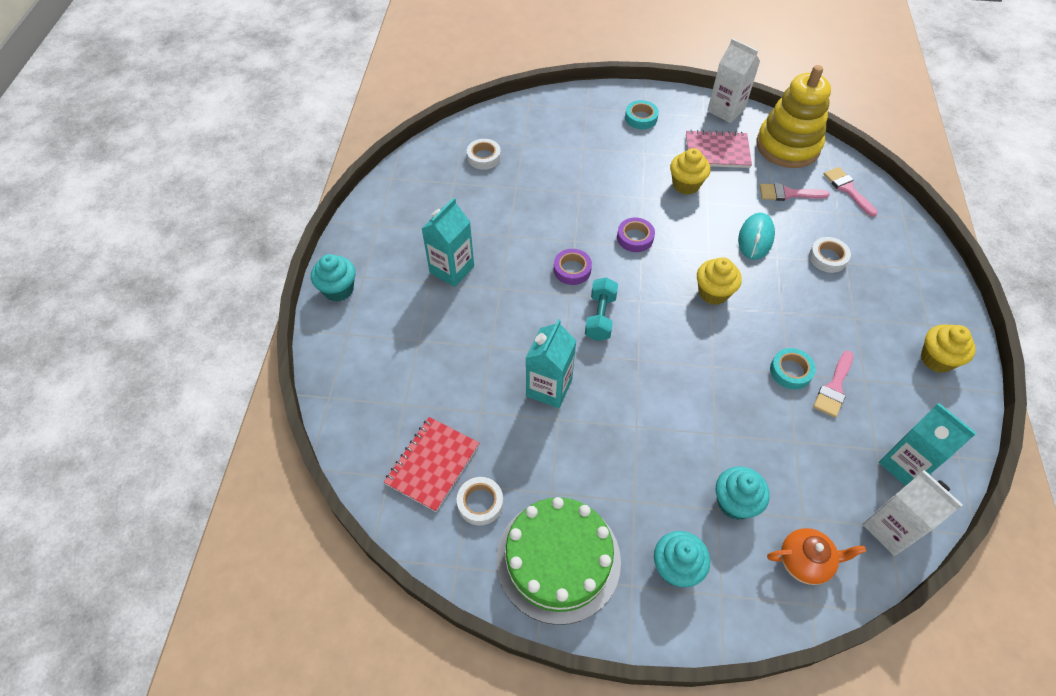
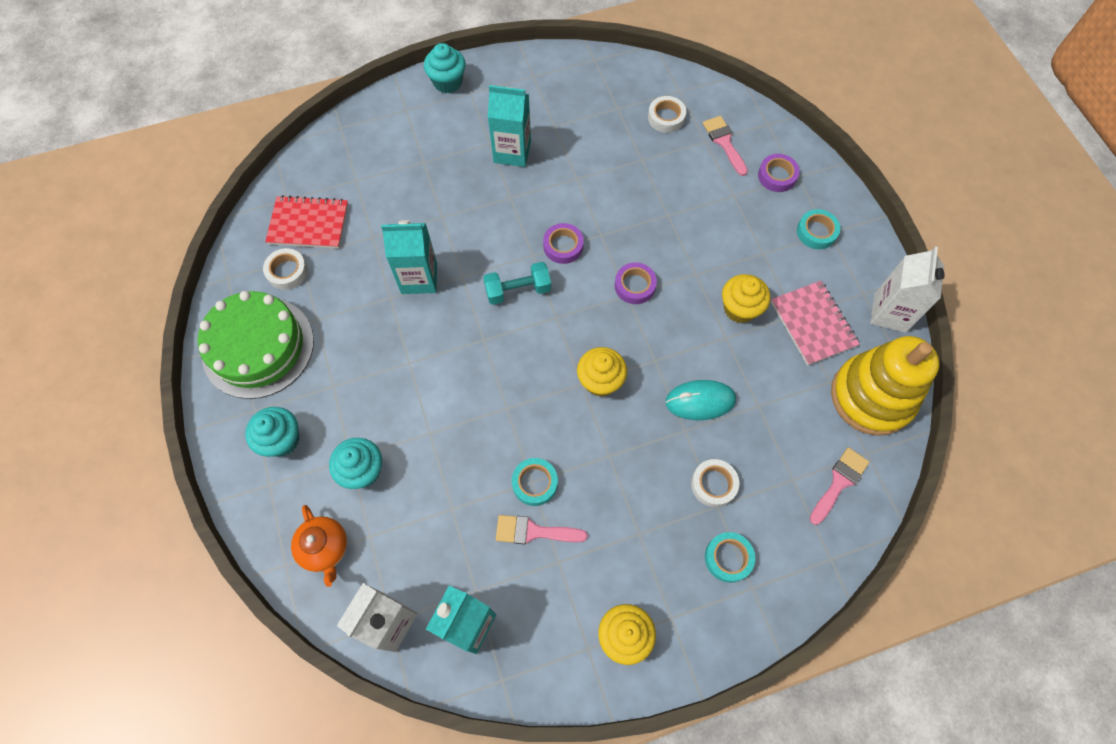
camera: 65 degrees right, 10 degrees up
pink brush [760,183,830,201] -> pink brush moved to [703,116,748,176]
none -> turquoise tape [705,532,755,583]
none -> purple tape [758,154,800,192]

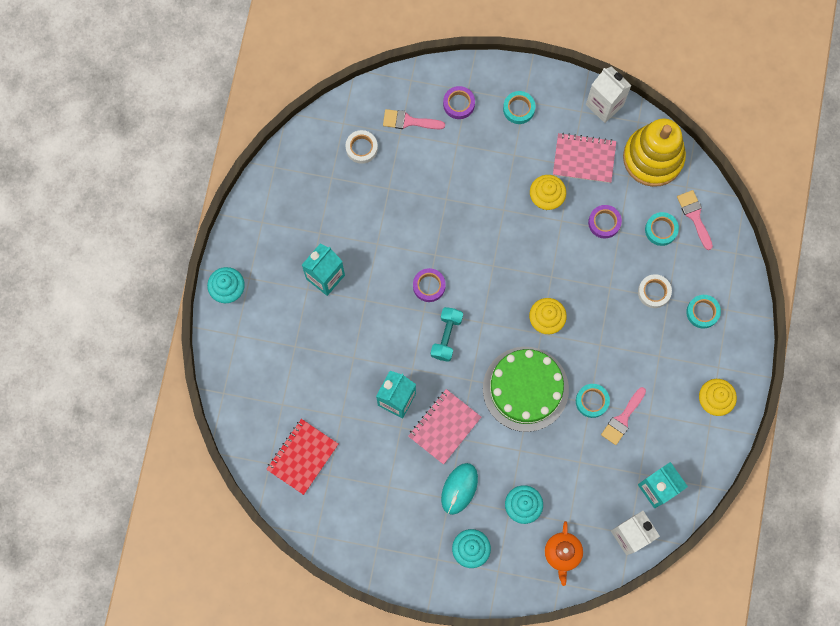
camera: 60 degrees left, 10 degrees up
green cake [198,291,314,399] -> green cake moved to [483,347,569,432]
white tape [263,248,308,290] -> none
orange teapot [291,505,347,587] -> orange teapot turned 90 degrees clockwise [545,521,583,586]
purple tape [615,262,657,304] -> purple tape moved to [588,205,622,239]
turquoise mouse [665,380,736,420] -> turquoise mouse moved to [441,463,478,515]
none -> pink notebook [408,389,481,464]
none -> turquoise tape [645,212,679,246]

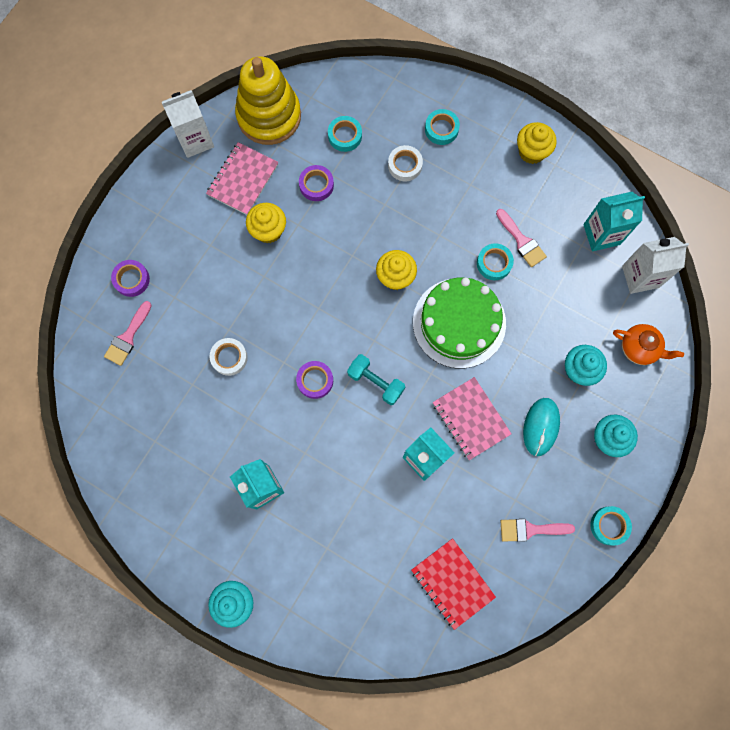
camera: 70 degrees left, 0 degrees up
white tape [345,130,378,164] -> white tape moved to [209,338,248,376]
turquoise mouse [441,463,478,515] -> turquoise mouse turned 60 degrees clockwise [523,398,560,456]
turquoise tape [503,91,535,124] -> turquoise tape moved to [590,506,632,545]
pink brush [677,190,713,250] -> pink brush moved to [501,519,575,542]

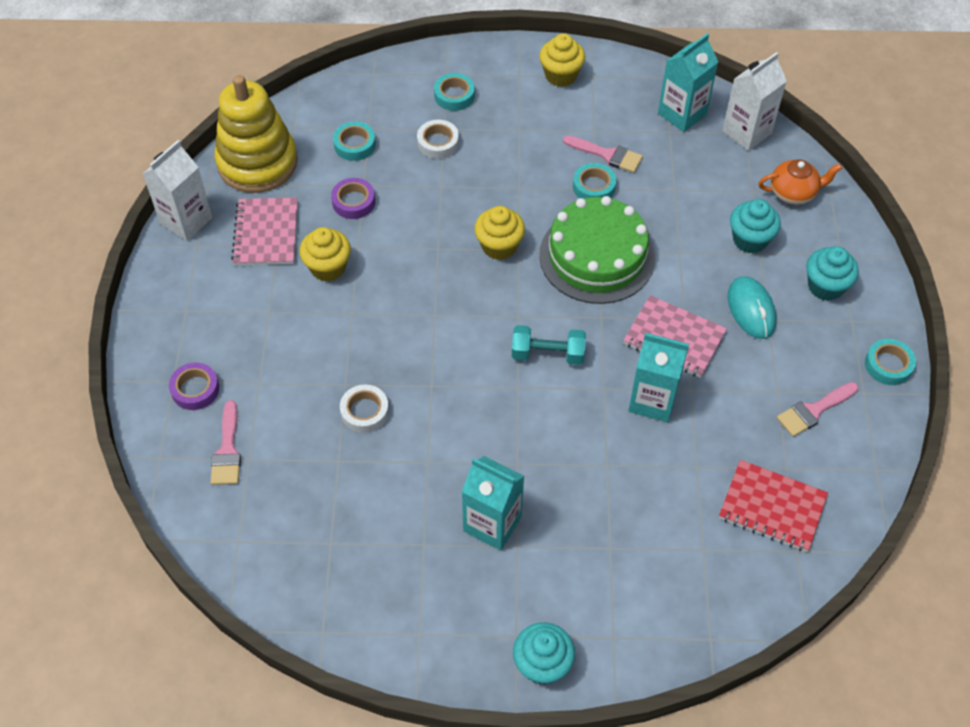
camera: 30 degrees left, 20 degrees down
purple tape [296,361,333,399] -> none

